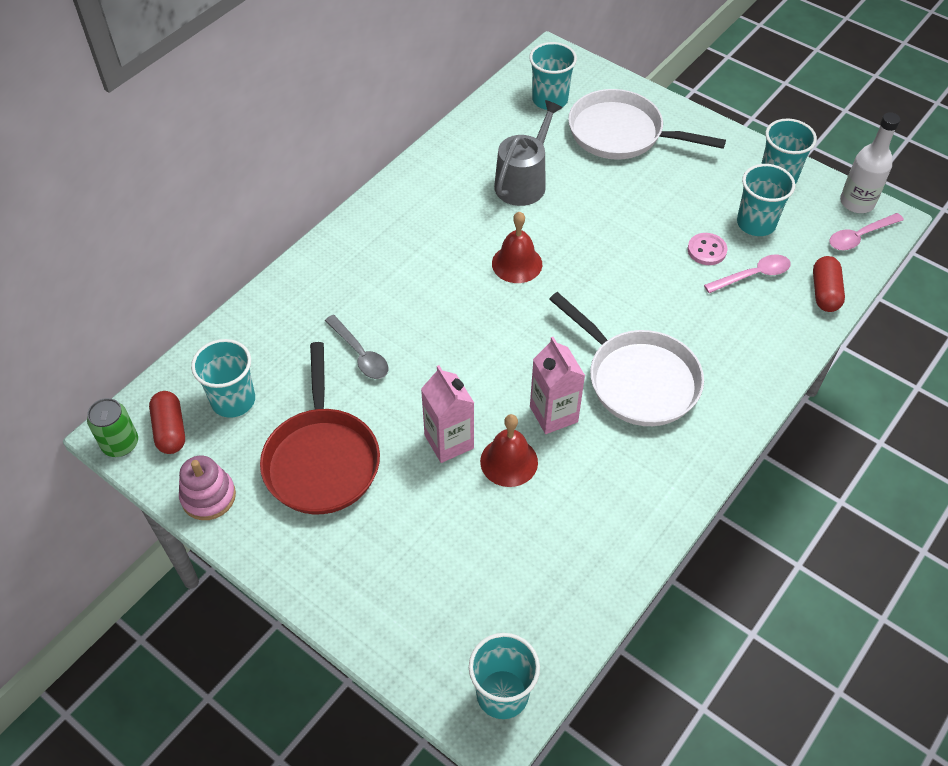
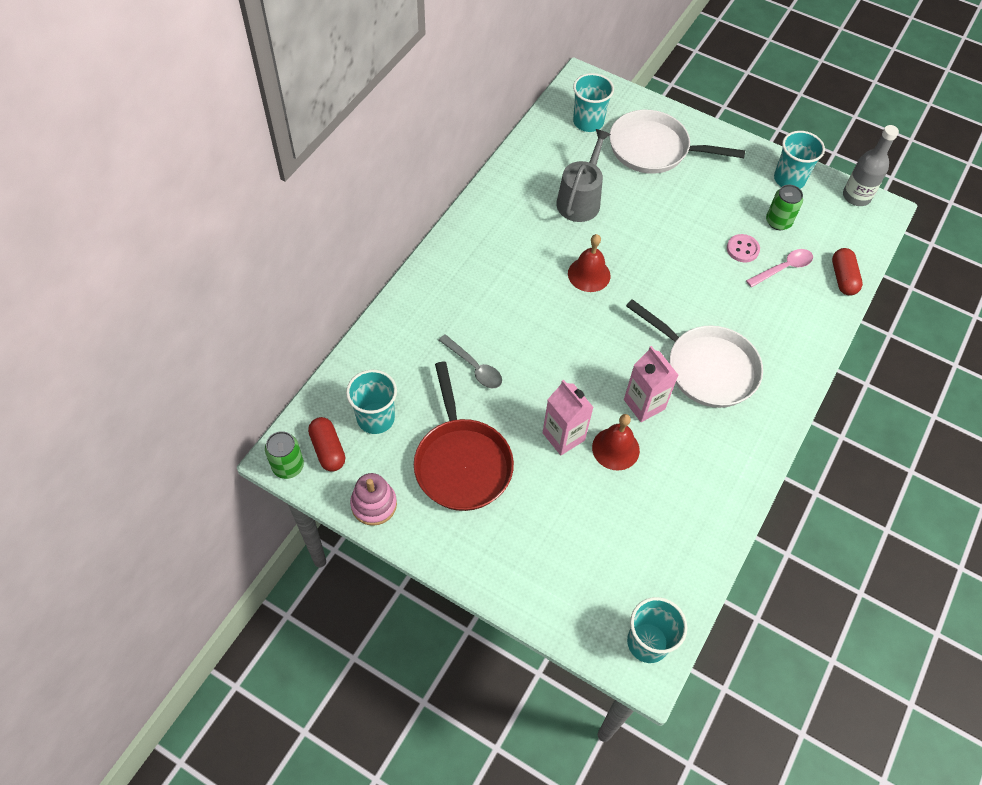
camera: 10 degrees left, 5 degrees up
turquoise cup [737,164,795,236] -> green can [766,185,803,230]
pink spoon [829,213,904,250] -> none
white bottle [840,112,900,213] -> grey bottle [843,125,899,206]

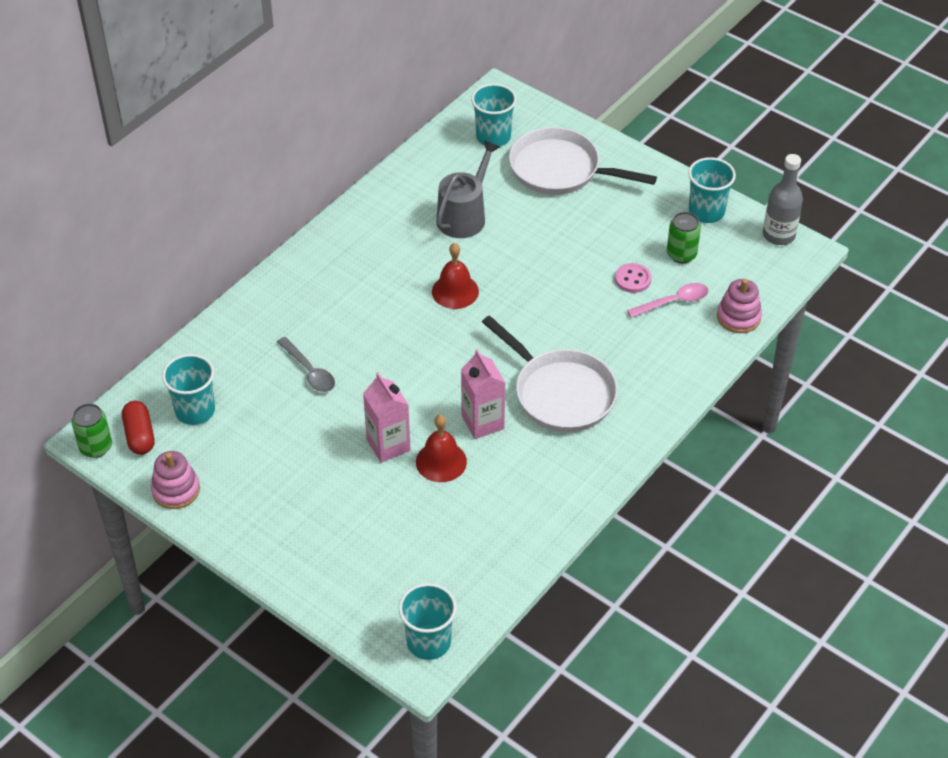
camera: 10 degrees right, 10 degrees down
red pan [414,362,514,511] -> none
red capsule [832,248,863,296] -> pink stacking toy [717,279,762,333]

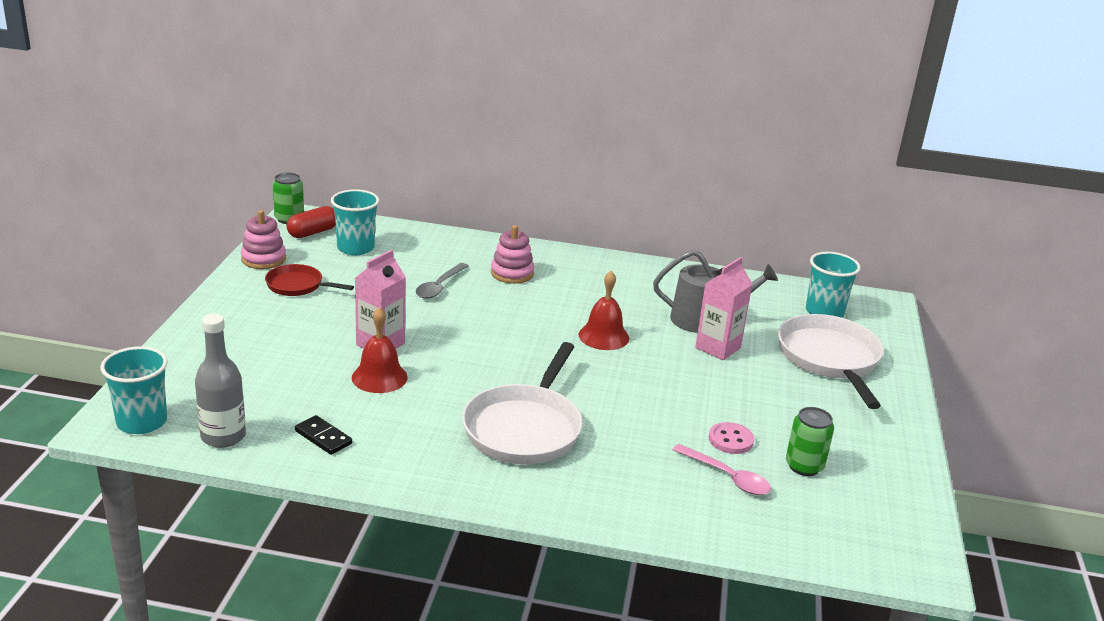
camera: 60 degrees right, 20 degrees down
pink carton [461,349,505,439] -> pink carton moved to [695,257,752,360]
turquoise cup [688,157,736,223] -> none
pink stacking toy [717,279,762,333] -> pink stacking toy moved to [491,225,534,284]
grey bottle [763,154,803,245] -> grey bottle moved to [195,314,246,448]
none -> red pan [265,264,354,296]
none -> black domino [295,415,352,455]

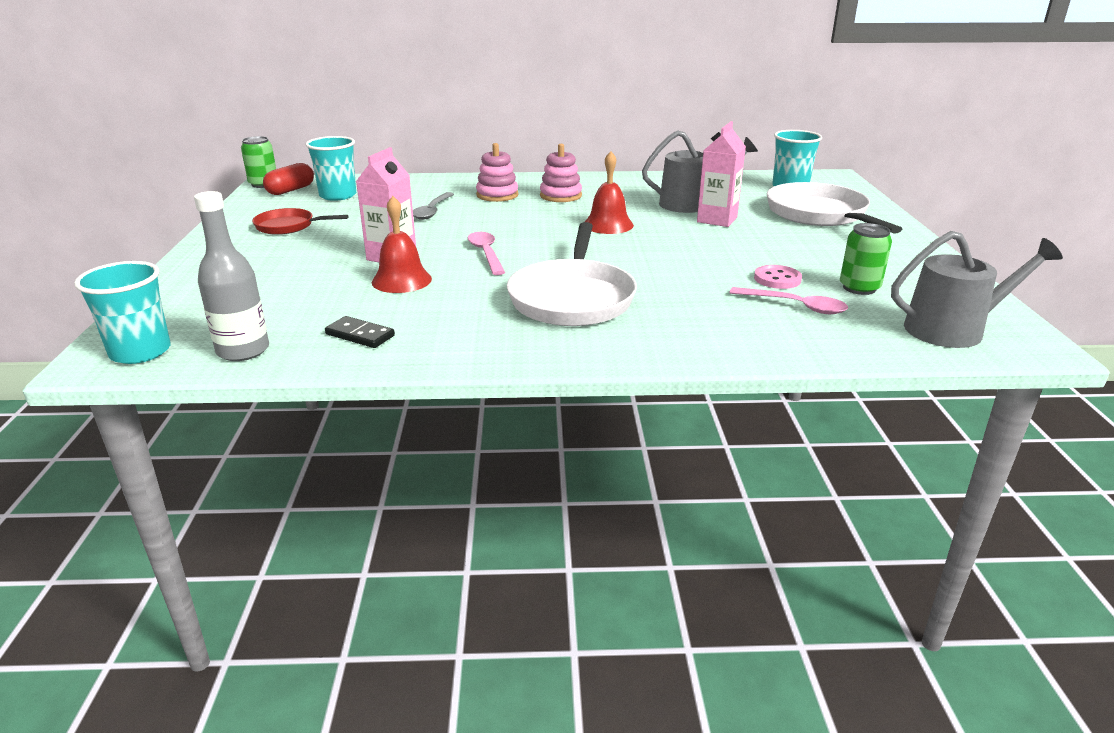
camera: 10 degrees left, 0 degrees up
pink stacking toy [241,210,286,269] -> pink stacking toy moved to [540,144,582,202]
none -> pink spoon [468,232,505,275]
none -> grey watering can [891,231,1063,348]

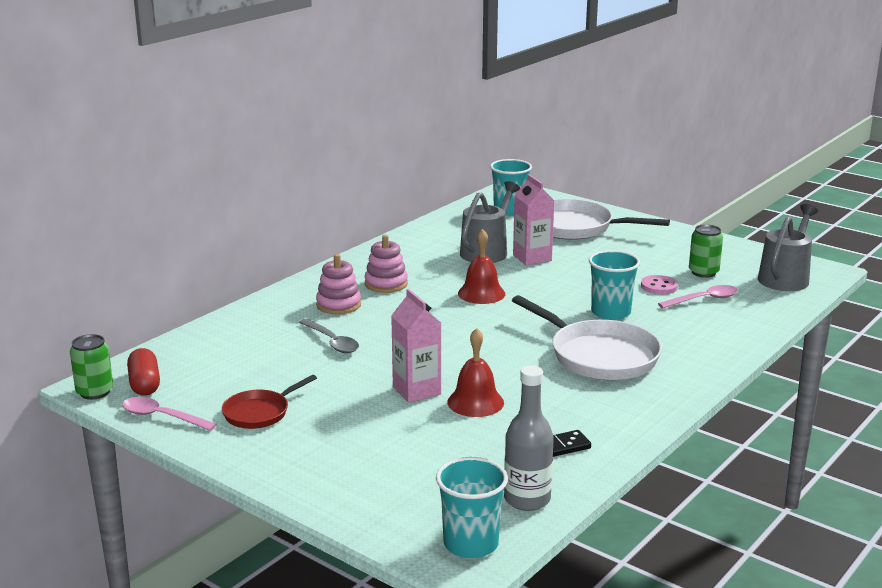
camera: 50 degrees left, 5 degrees down
turquoise cup [305,136,356,201] -> turquoise cup moved to [589,250,640,320]
pink spoon [468,232,505,275] -> pink spoon moved to [122,397,217,431]

